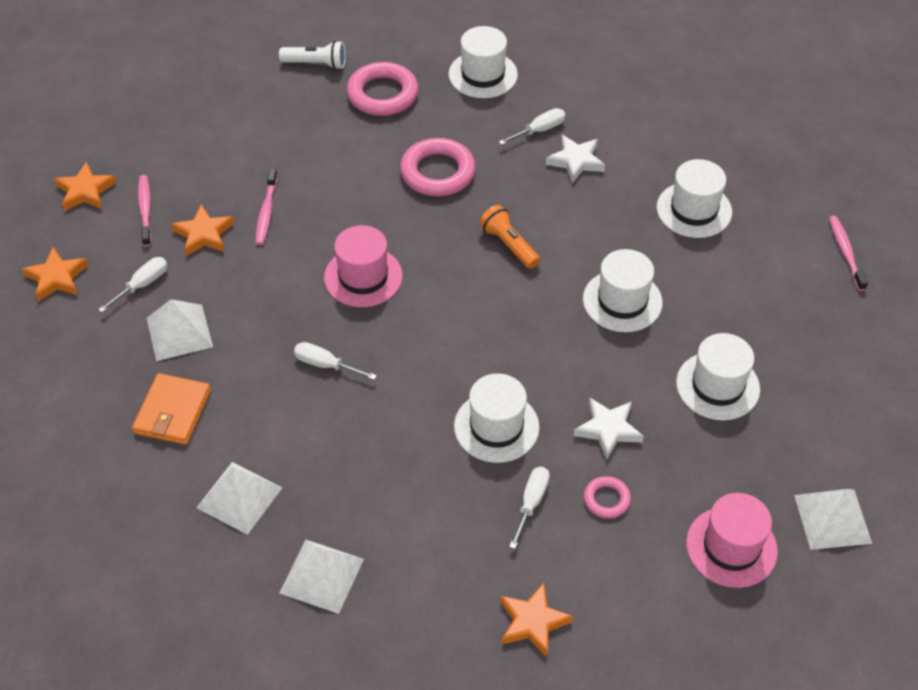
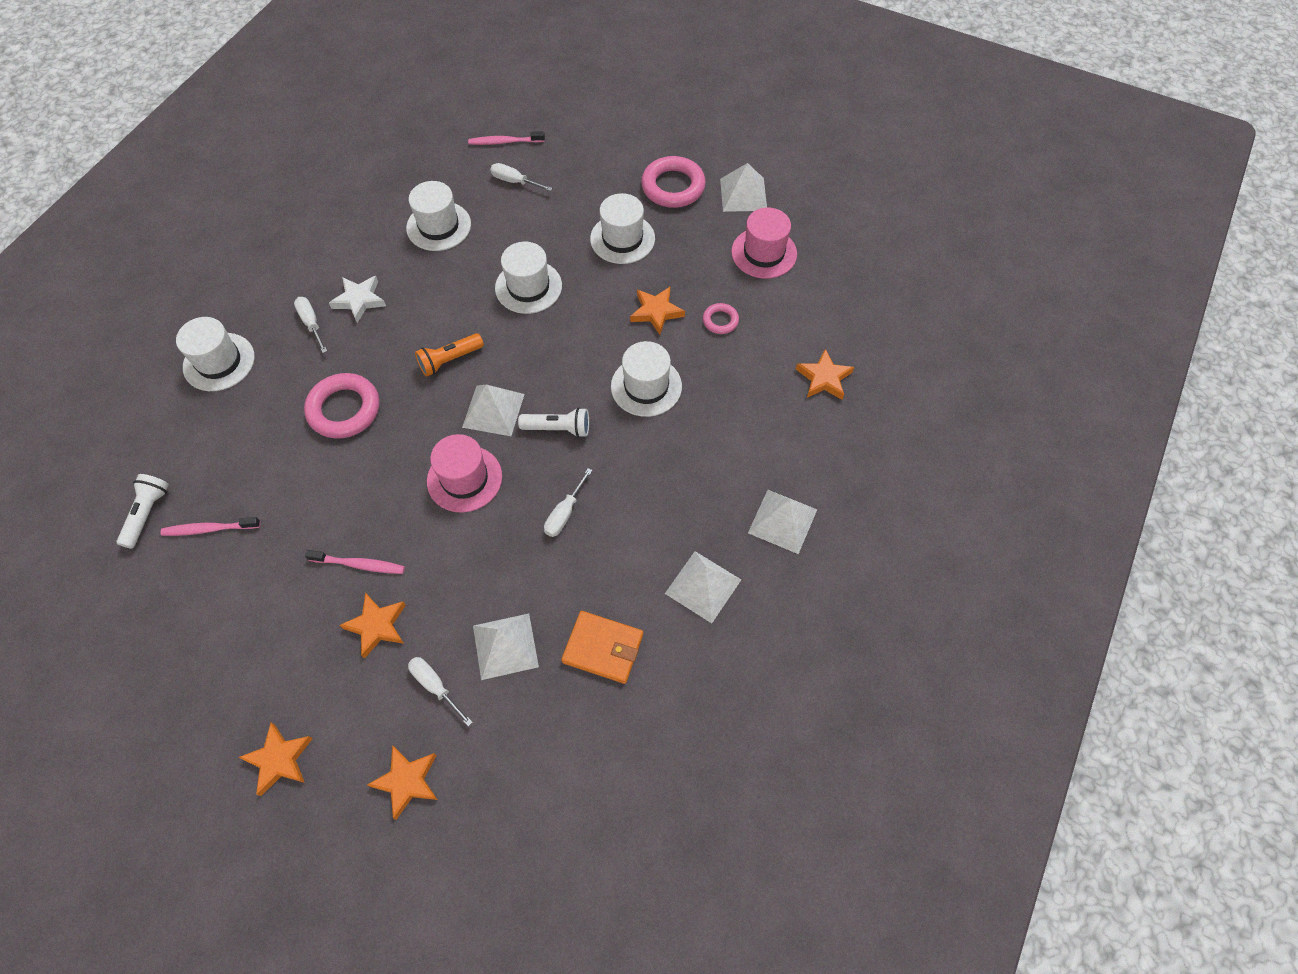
camera: 85 degrees left, 10 degrees up
pink toothbrush [138,175,152,247] -> pink toothbrush moved to [160,517,260,536]
pink ring [347,62,418,116] -> pink ring moved to [641,156,706,208]
white screwdriver [509,467,550,549] -> white screwdriver moved to [490,163,552,191]
white star [574,398,644,460] -> orange star [630,287,685,335]
none -> white pyramid [462,385,525,436]
none -> white flashlight [518,407,589,438]

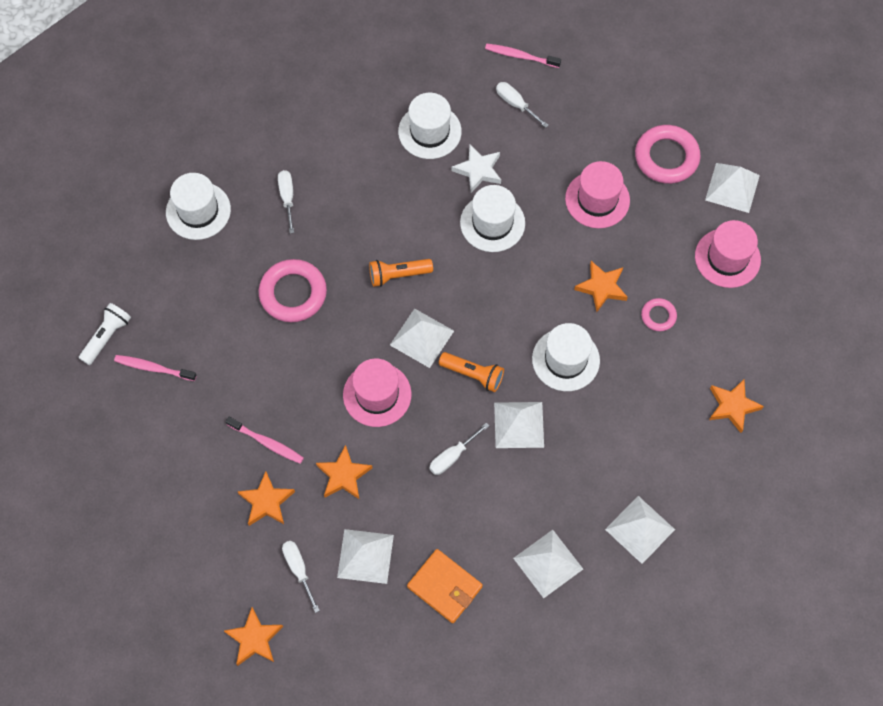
camera: 20 degrees right, 5 degrees up
orange star [239,723,313,796] -> orange star moved to [316,445,372,500]
white star [329,276,386,323] -> white star moved to [452,145,501,193]
white flashlight [518,407,589,438] -> orange flashlight [439,352,504,392]
white hat [590,193,655,264] -> pink hat [565,161,630,228]
none -> white pyramid [494,402,544,448]

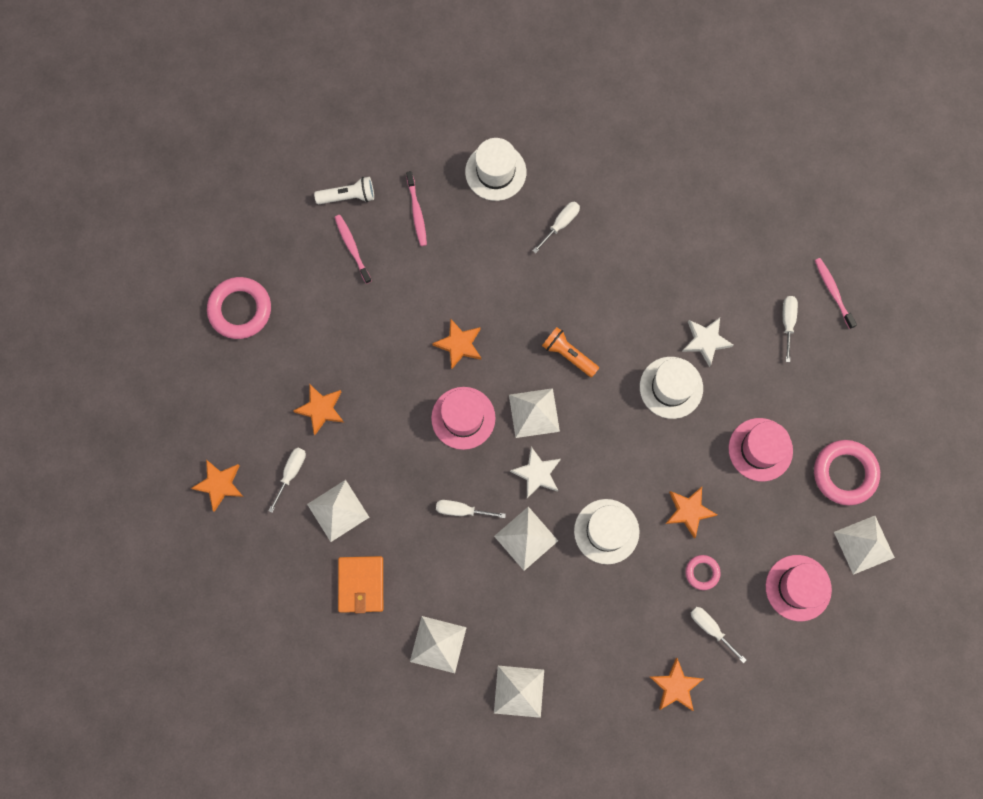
camera: 50 degrees right, 10 degrees up
pink toothbrush [226,417,304,464] -> pink toothbrush moved to [406,171,427,246]
pink ring [259,259,327,322] -> pink ring moved to [207,277,271,339]
orange star [316,445,372,500] -> orange star moved to [432,318,481,370]
white hat [398,93,462,159] -> none
orange flashlight [439,352,504,392] -> white star [510,447,561,498]
none -> white screwdriver [690,607,746,663]

